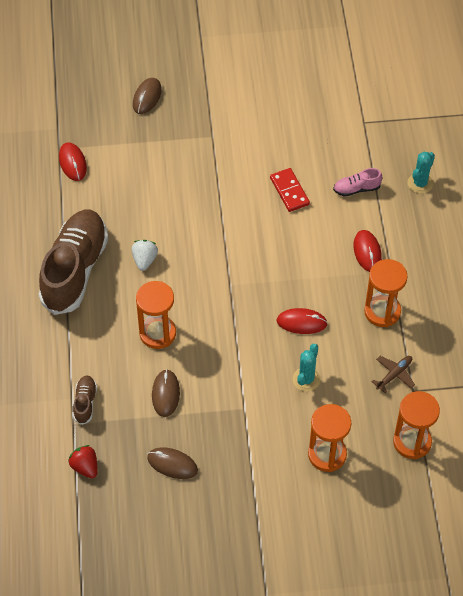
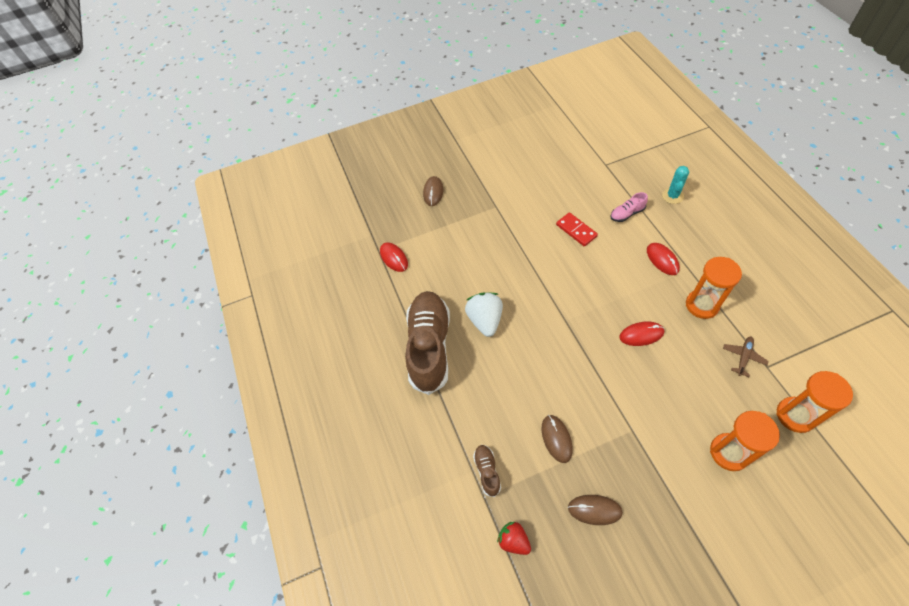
camera: 10 degrees left, 0 degrees up
white strawberry [132,240,158,271] -> white strawberry [465,293,503,337], size x1.59
orange hourglass [136,281,176,349] -> none
turquoise cactus [293,343,320,392] -> none

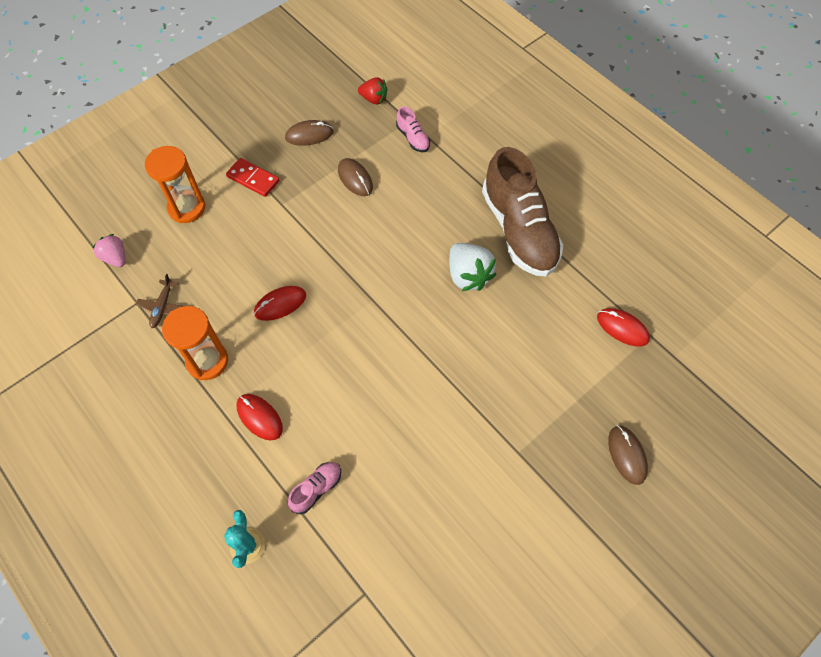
camera: 155 degrees right, 5 degrees up
brown shoe [473,445,501,497] -> pink shoe [396,107,430,152]
red domino [556,212,598,246] -> red domino moved to [226,158,279,197]
orange hourglass [776,371,853,433] -> pink strawberry [92,234,125,267]

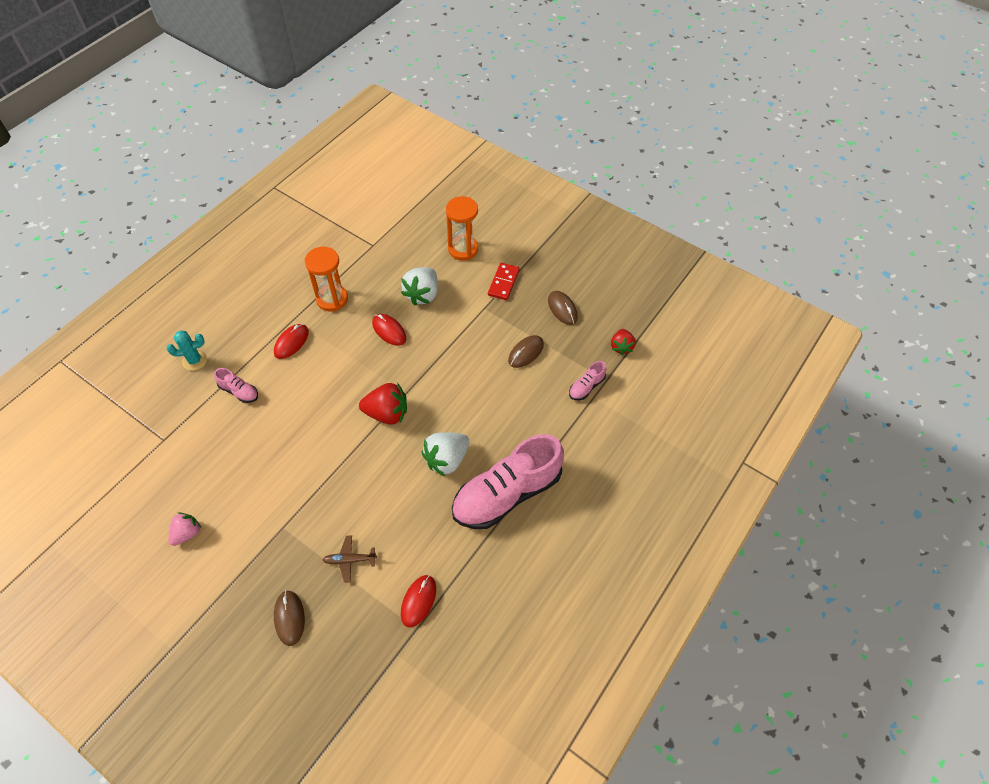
camera: 75 degrees right, 5 degrees down
pink strawberry [92,234,125,267] -> pink strawberry moved to [168,512,201,546]
brown plane [136,274,183,328] -> brown plane moved to [323,535,377,583]
brown shoe [482,147,563,276] -> pink shoe [452,434,564,529]
brown mouse [608,425,648,485] -> brown mouse turned 75 degrees counterclockwise [274,590,305,646]
none -> red strawberry [359,383,407,424]
none -> white strawberry [401,267,438,305]

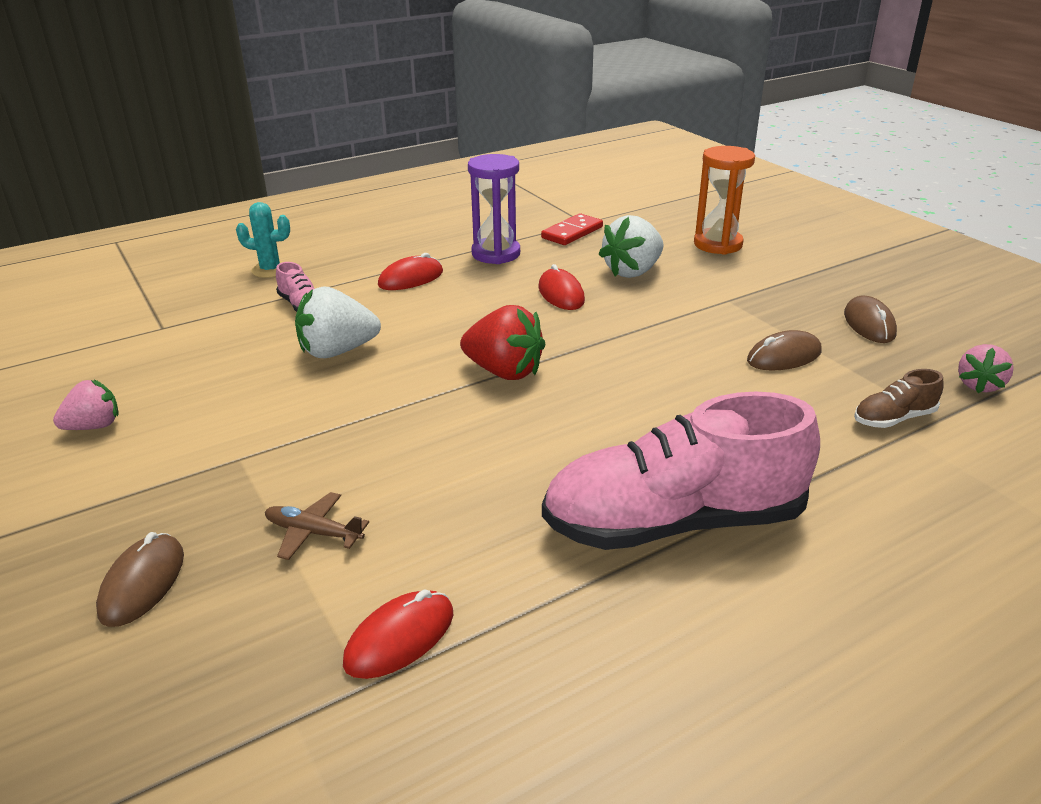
camera: 25 degrees right, 25 degrees down
orange hourglass [305,247,348,312] -> purple hourglass [468,154,520,264]
white strawberry [422,432,469,476] -> white strawberry moved to [295,286,381,358]
red domino [488,263,519,300] -> red domino moved to [541,213,603,245]
pink shoe [569,361,606,400] -> brown shoe [854,369,944,428]
red strawberry [611,329,636,355] -> pink strawberry [958,344,1014,393]

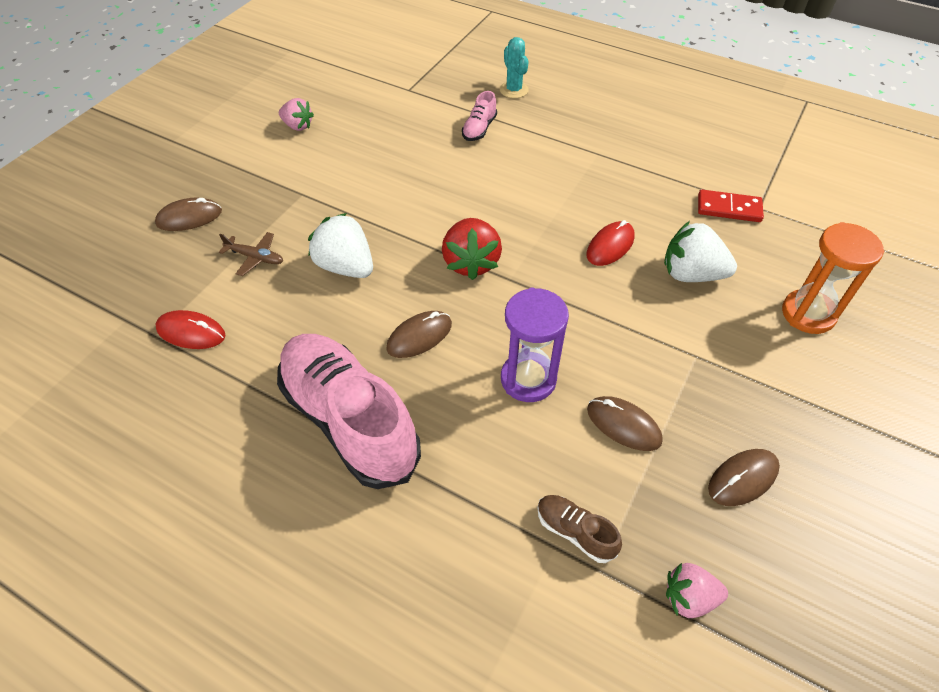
camera: 60 degrees right, 20 degrees up
brown plane [265,492,369,560] -> brown plane turned 120 degrees clockwise [219,232,283,276]
white strawberry [295,286,381,358] -> white strawberry moved to [308,213,373,278]
red mouse [378,253,443,290] -> none
purple hourglass [468,154,520,264] -> purple hourglass moved to [501,287,569,402]
none -> brown mouse [386,311,452,358]

